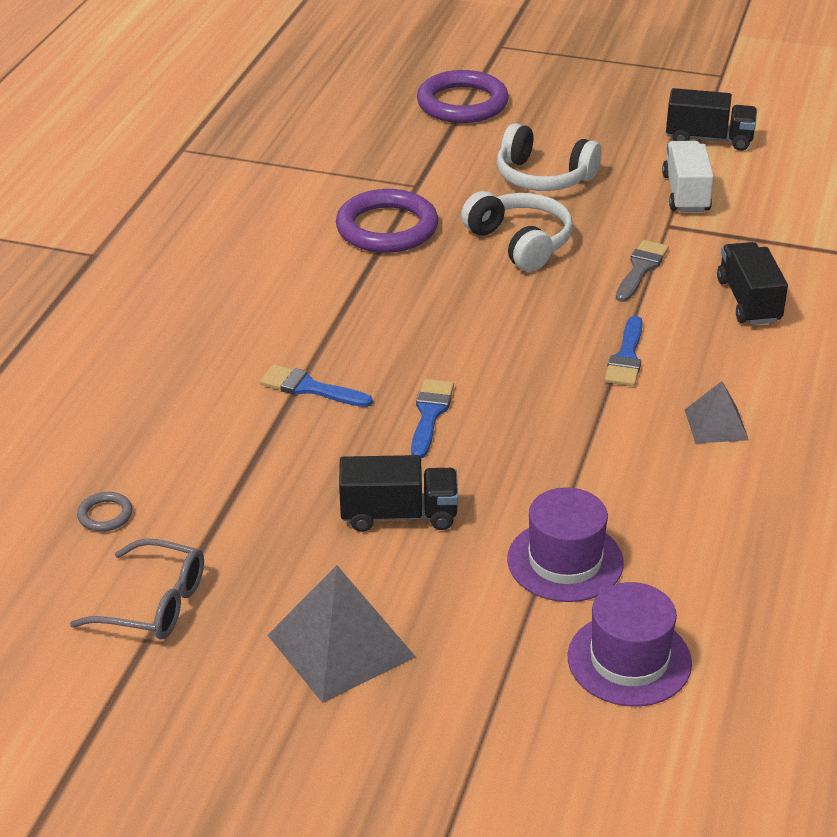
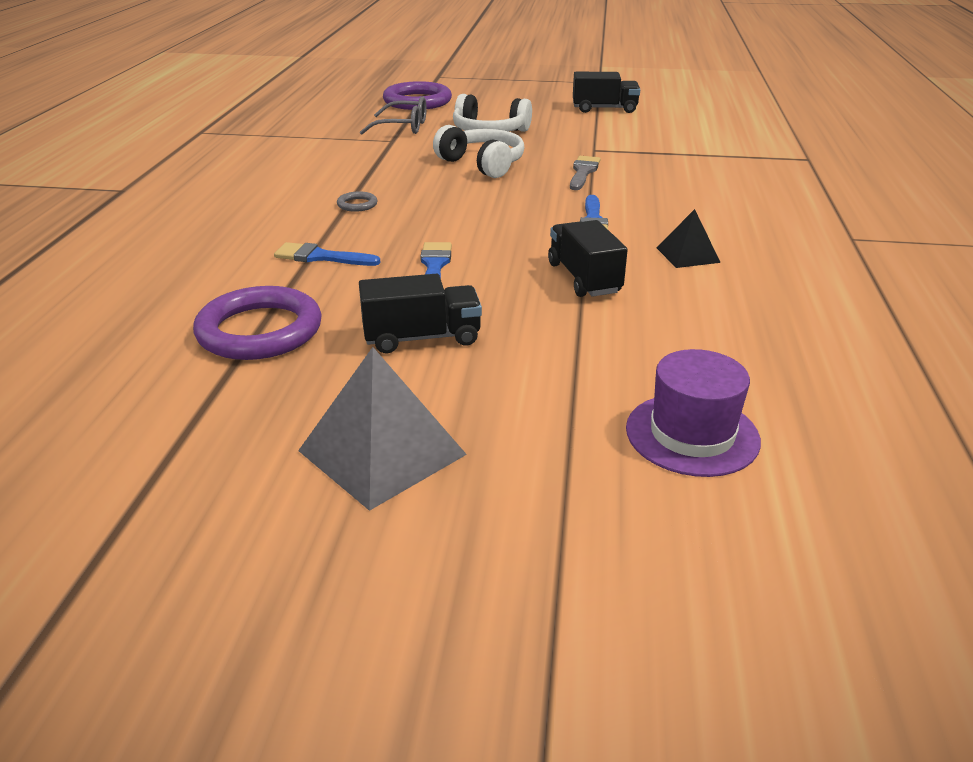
camera: 10 degrees left, 5 degrees down
grey glasses [70,538,204,640] -> grey glasses moved to [360,96,427,135]
grey ring [77,492,133,532] -> grey ring moved to [337,191,378,212]
purple ring [336,189,438,253] -> purple ring moved to [193,286,322,360]
purple hat [507,487,624,602] -> none
white truck [662,141,714,212] -> none
grey pyramid [685,381,749,443] -> black pyramid [657,209,721,268]
black truck [717,242,788,325] -> black truck moved to [548,220,628,297]

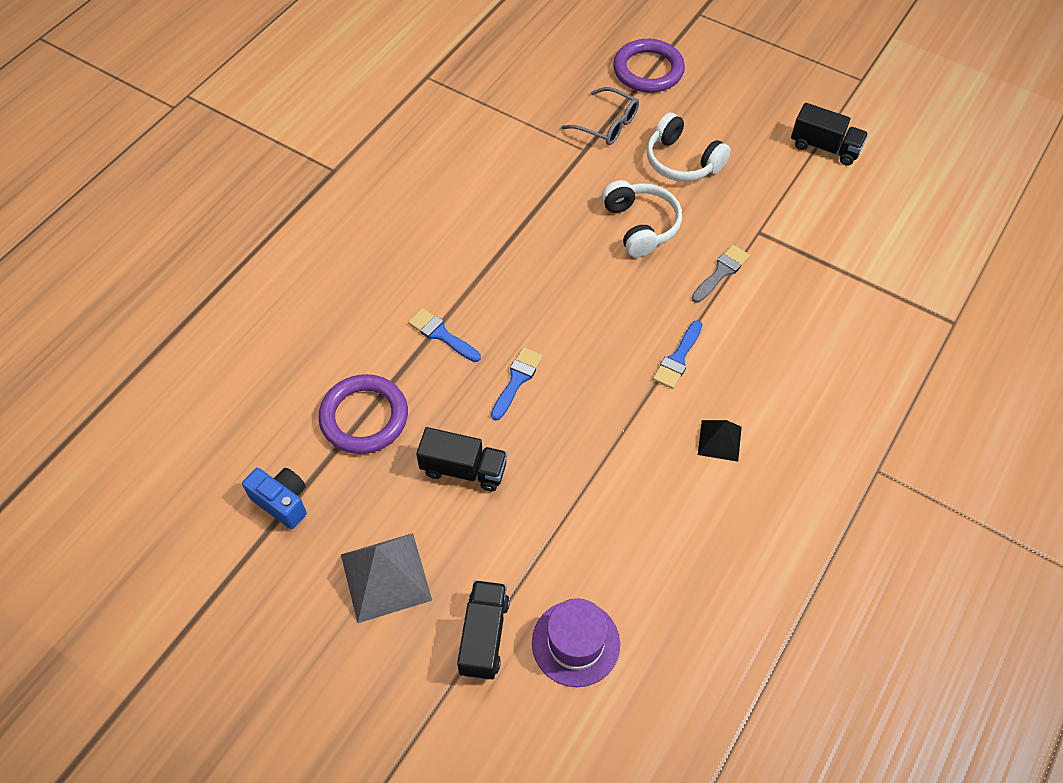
camera: 25 degrees right, 25 degrees up
grey ring [337,191,378,212] -> none
black truck [548,220,628,297] -> black truck moved to [457,580,510,680]
none -> blue camera [242,468,307,529]

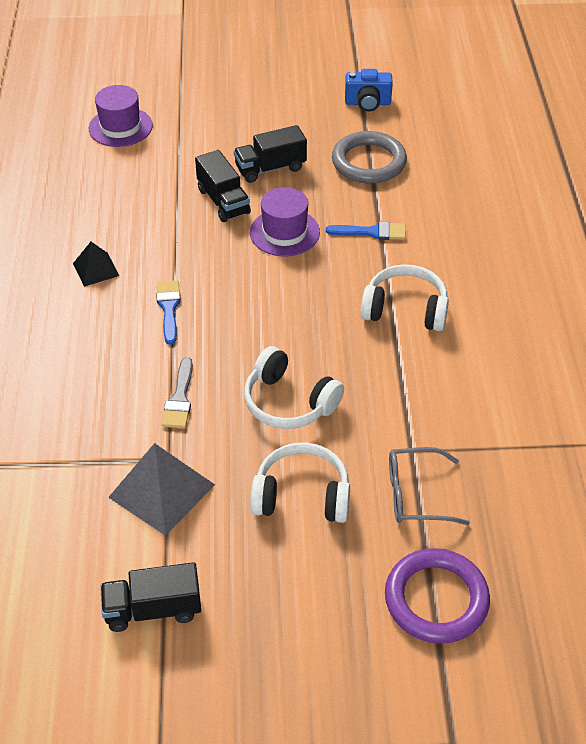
camera: 145 degrees right, 10 degrees down
purple ring [318,374,408,454] -> grey ring [332,131,407,184]
grey pyramid [341,533,432,623] -> grey pyramid moved to [108,443,215,536]
black truck [457,580,510,680] -> black truck moved to [195,150,251,222]
blue brush [491,347,543,421] -> purple hat [250,187,320,256]
none -> white headphones [360,264,449,331]

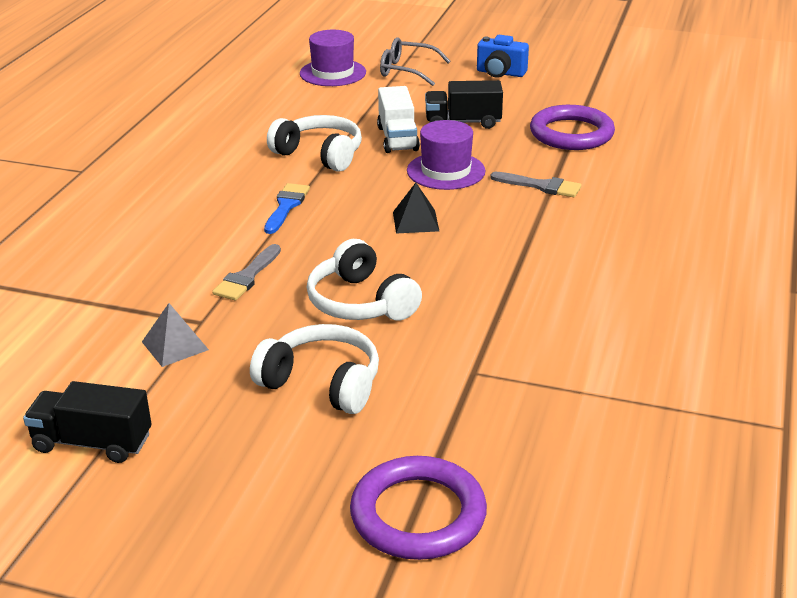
camera: 20 degrees right, 15 degrees down
black pyramid [73,242,119,287] -> black pyramid moved to [393,183,439,234]
grey pyramid [108,443,215,536] -> grey pyramid [142,303,209,367], size x0.57
black truck [195,150,251,222] -> white truck [377,86,420,153]
blue brush [326,222,406,240] -> grey brush [490,172,582,197]
grey ring [332,131,407,184] -> purple ring [530,105,615,150]
blue camera [345,69,393,112] -> blue camera moved to [477,35,529,78]
white headphones [360,264,449,331] -> white headphones moved to [267,115,362,172]
grey glasses [389,447,470,525] -> grey glasses moved to [380,37,450,86]

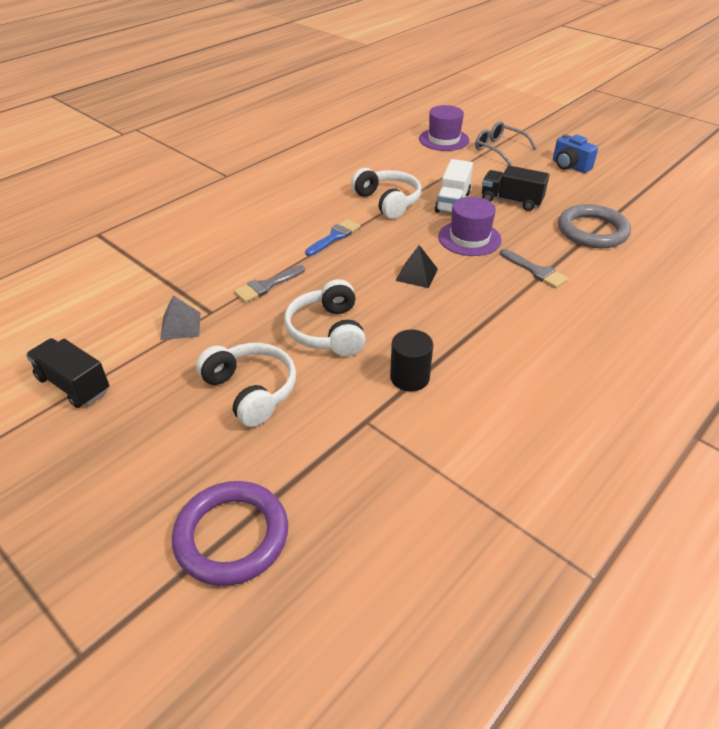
camera: 25 degrees right, 10 degrees up
purple ring [530,105,615,150] -> grey ring [558,204,631,248]
none -> black cylinder [390,330,433,391]

